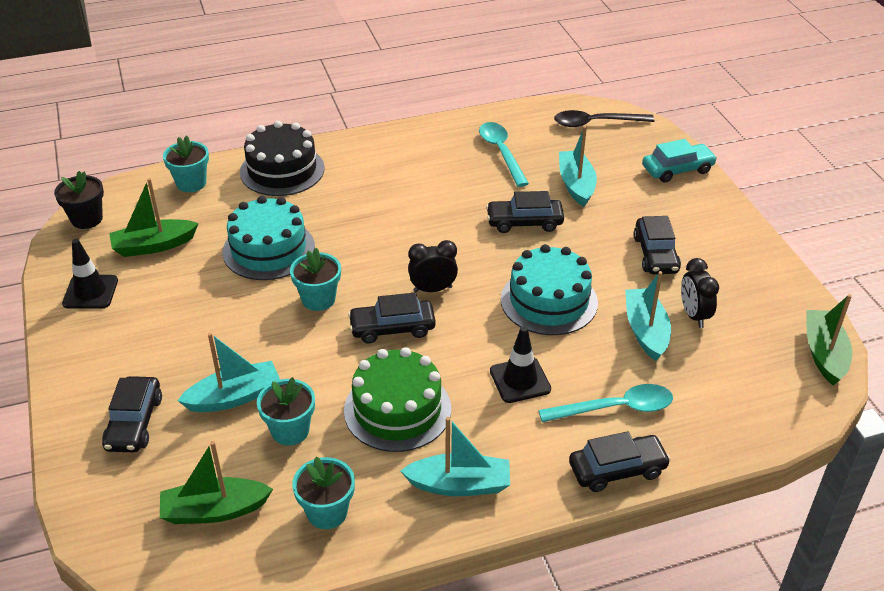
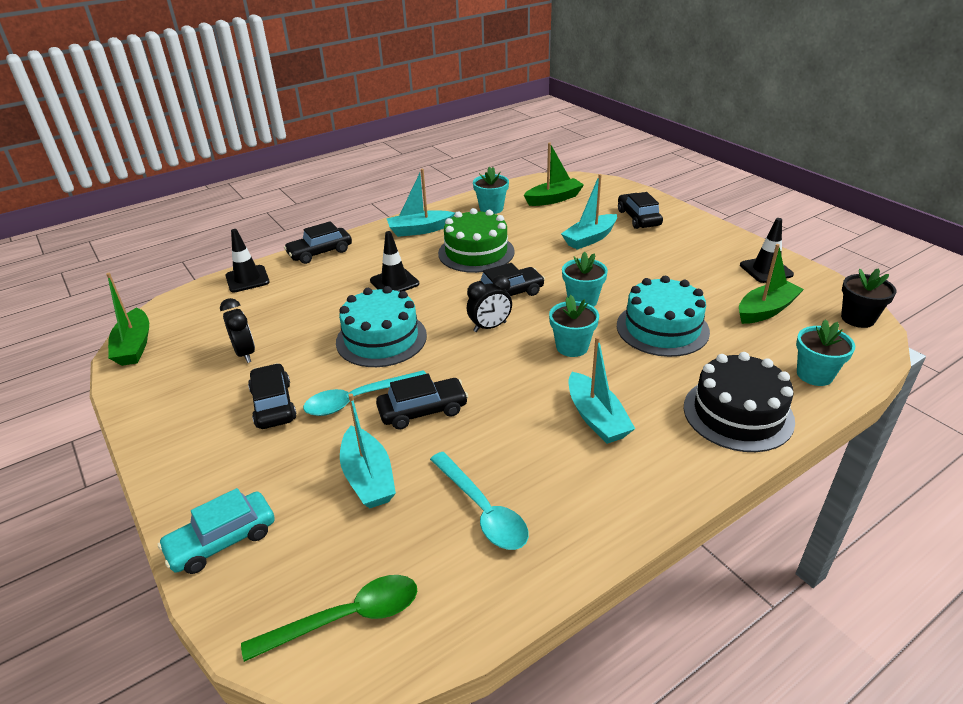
camera: 165 degrees right, 5 degrees down
turquoise flower pot [257,377,315,446] -> turquoise flower pot moved to [549,295,599,357]
turquoise spoon [538,384,673,422] -> turquoise spoon moved to [303,370,426,416]
black spoon [554,110,654,127] -> green spoon [241,575,417,662]
turquoise boat [625,271,671,361] -> turquoise boat moved to [568,336,635,444]
none -> black traffic cone [225,229,270,292]

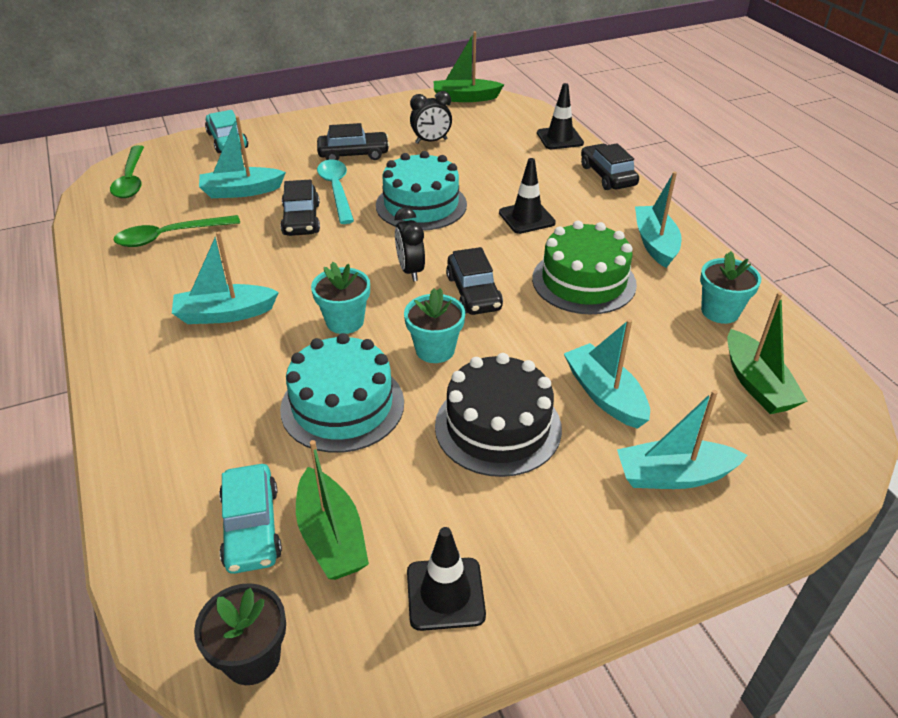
camera: 100 degrees right, 5 degrees up
turquoise spoon [430,452,529,550] -> green spoon [114,215,240,247]
black car [618,192,663,229] -> turquoise boat [617,390,747,489]
black cake [684,352,795,452] -> black cake moved to [435,353,562,477]
turquoise flower pot [796,319,855,386] -> none
none -> turquoise car [219,464,282,574]

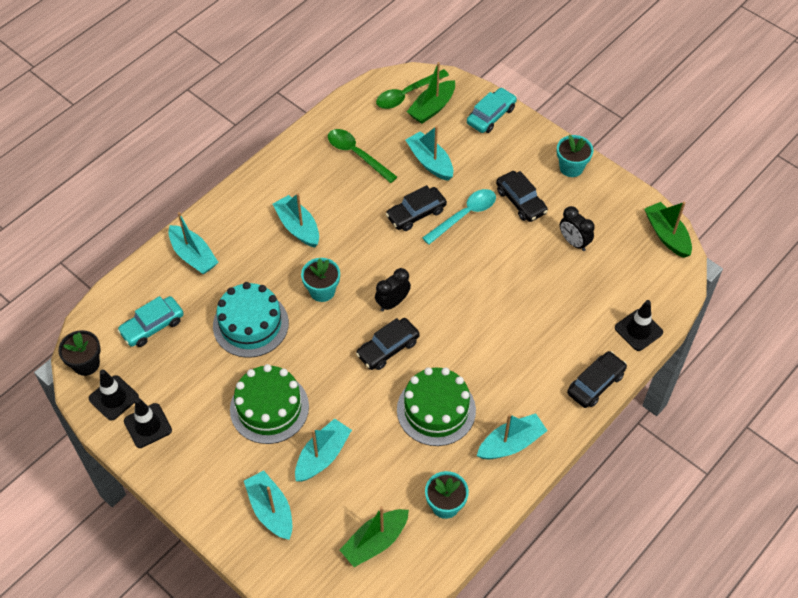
camera: 65 degrees right, 15 degrees up
green boat [296,440,369,580] -> green boat moved to [407,62,455,124]
turquoise cake [376,151,467,231] -> none
turquoise flower pot [404,288,465,363] -> turquoise flower pot moved to [557,135,593,177]
black cake [435,353,562,477] -> green cake [230,364,309,444]
black traffic cone [499,158,556,234] -> black traffic cone moved to [89,369,139,421]
none -> turquoise boat [168,212,219,274]

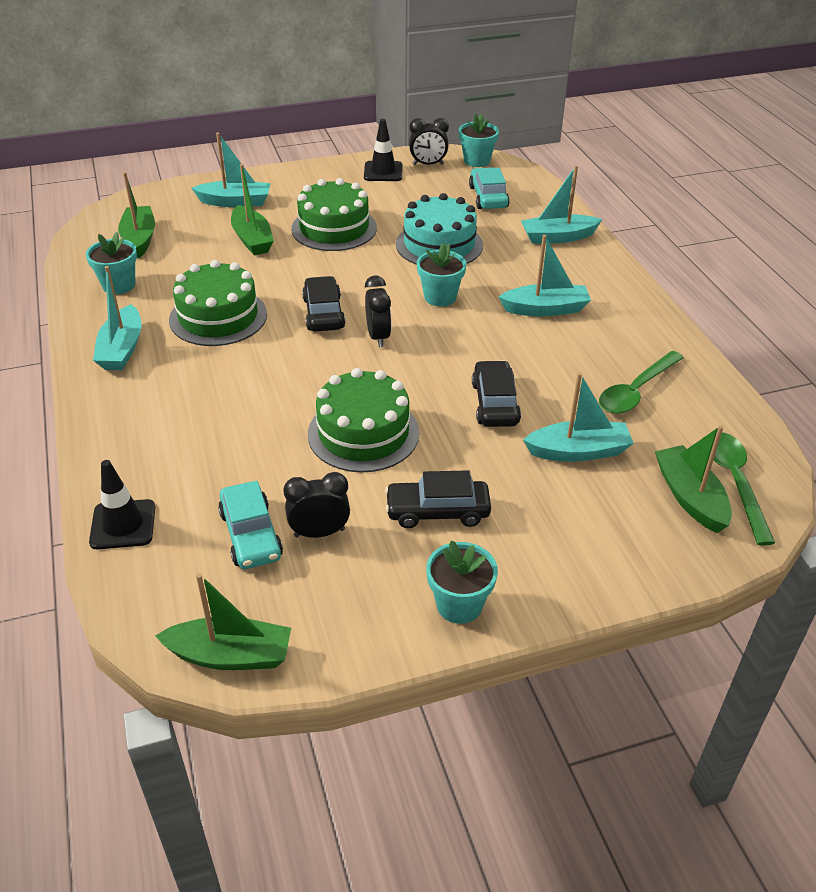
camera: 120 degrees right, 15 degrees down
black flower pot [58,330,101,376] -> turquoise flower pot [459,114,499,167]
black traffic cone [89,369,139,421] -> black clock [409,118,449,165]
turquoise boat [295,418,352,482] -> green boat [231,164,274,255]
green spoon [328,129,397,183] -> green spoon turned 150 degrees clockwise [599,351,684,414]
turquoise spoon [422,189,496,245] -> none
turquoise car [467,88,517,133] -> turquoise car moved to [218,481,283,569]
black car [567,351,627,408] -> none
none -> green cake [308,368,419,472]

